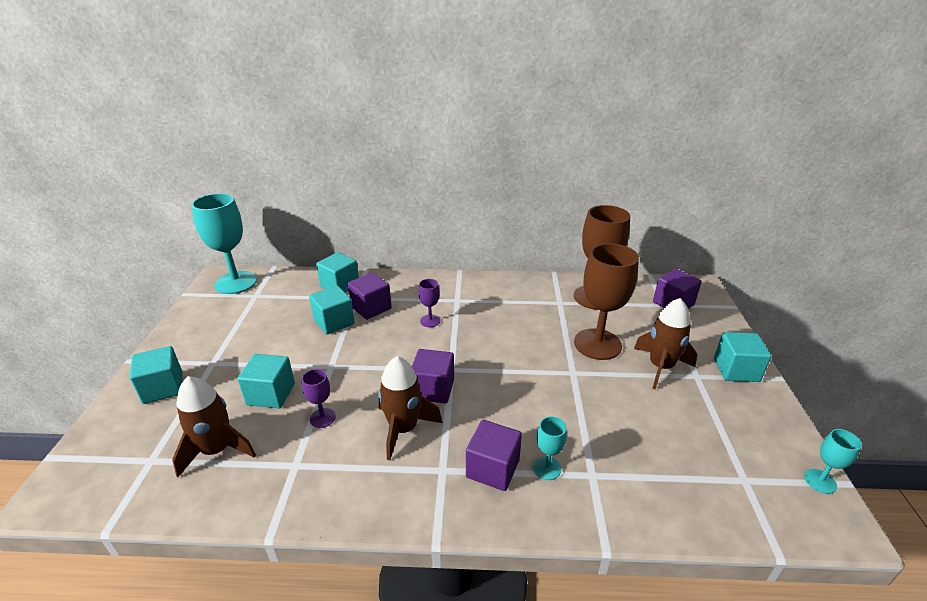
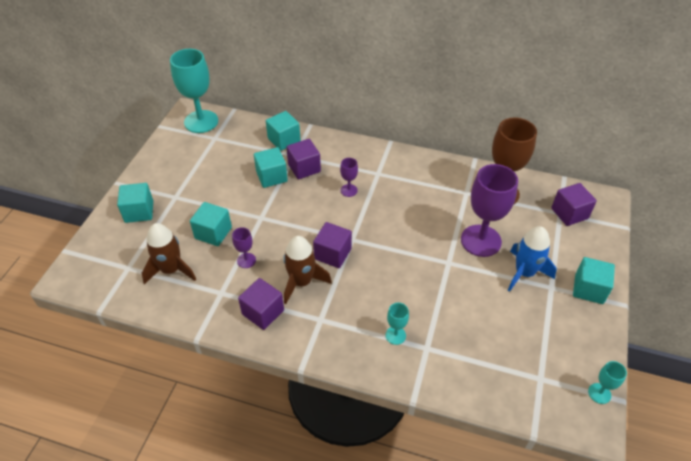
camera: 15 degrees right, 15 degrees up
purple cube [466,420,522,491] -> purple cube moved to [238,278,284,330]
brown goblet [574,243,639,360] -> purple goblet [461,164,518,257]
brown rocket [634,298,697,389] -> blue rocket [508,226,557,292]

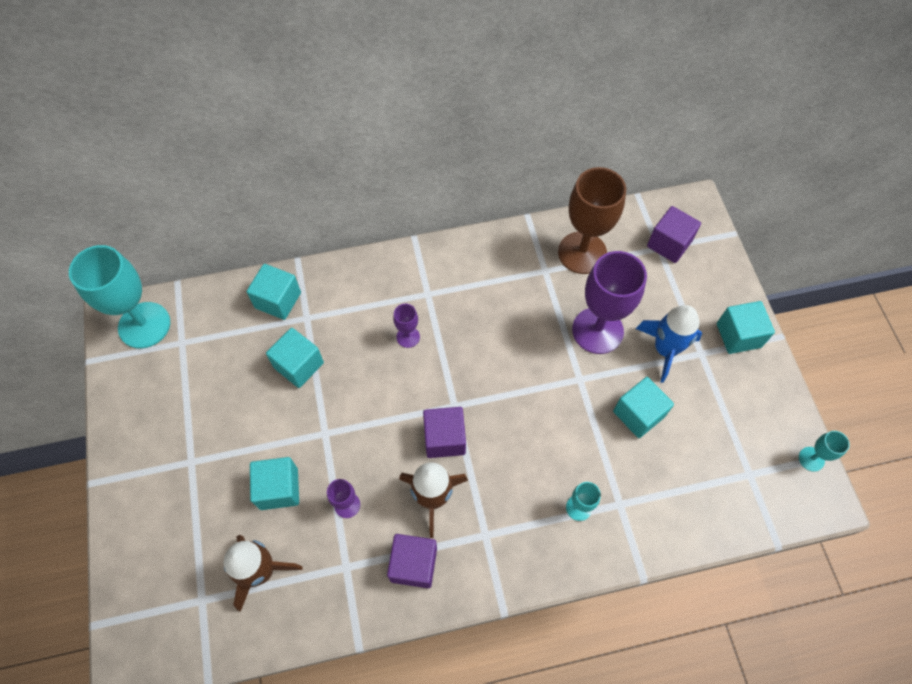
camera: 30 degrees left, 15 degrees up
turquoise cube [117,183,153,223] -> turquoise cube moved to [613,377,674,438]
purple cube [287,139,321,179] -> none

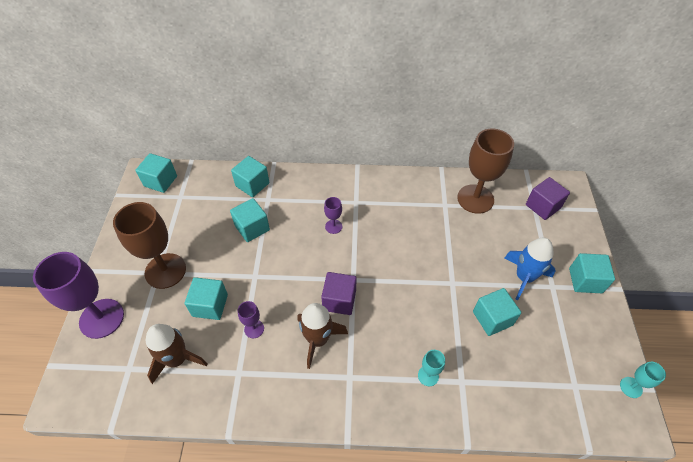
camera: 15 degrees right, 10 degrees down
turquoise goblet [69,245,170,349] -> turquoise cube [136,153,177,193]
purple cube [387,534,437,588] -> none
purple goblet [572,251,647,354] -> purple goblet moved to [33,252,124,339]
none -> brown goblet [113,202,186,289]

